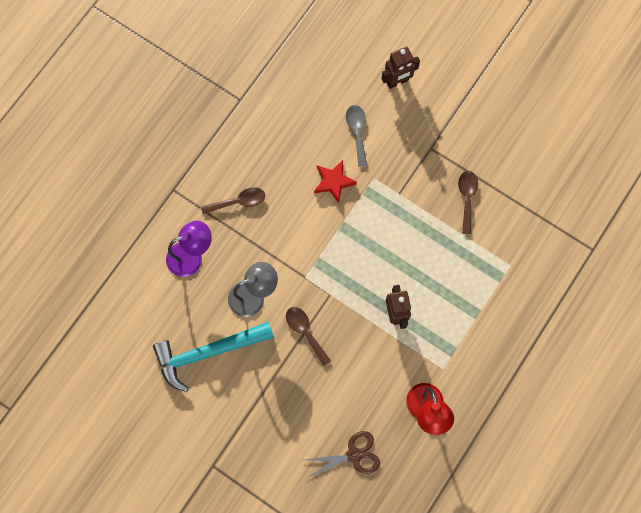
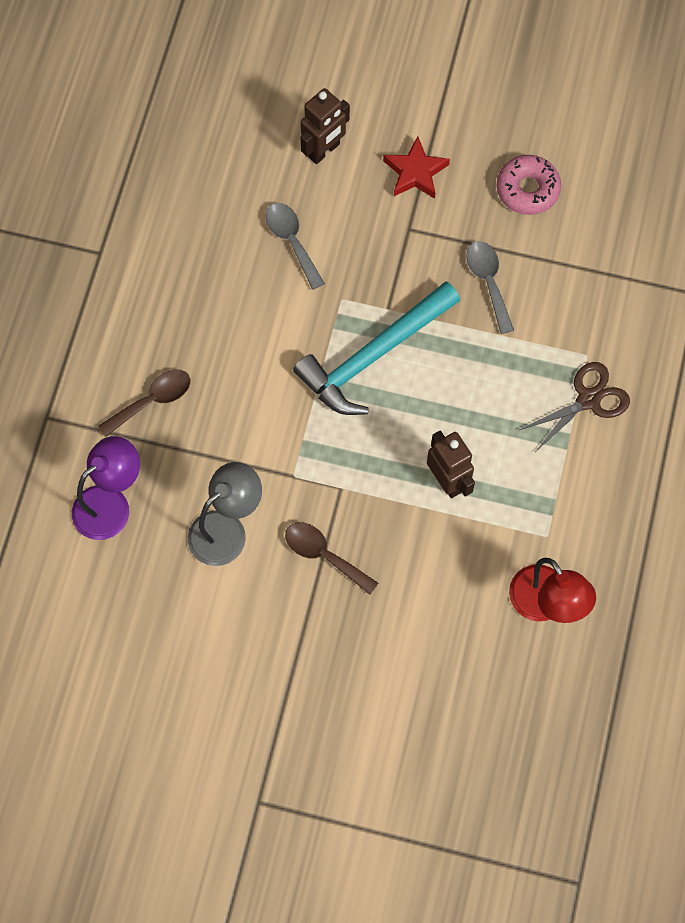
camera: 20 degrees left, 5 degrees down
turquoise hammer [153,322,274,392] -> turquoise hammer moved to [293,282,460,415]
brown scissors [306,431,380,477] -> brown scissors moved to [520,362,630,451]
red star [314,160,357,203] -> red star moved to [383,136,450,199]
brown spoon [458,171,478,234] -> grey spoon [467,241,514,334]
none -> pink donut [497,155,561,215]

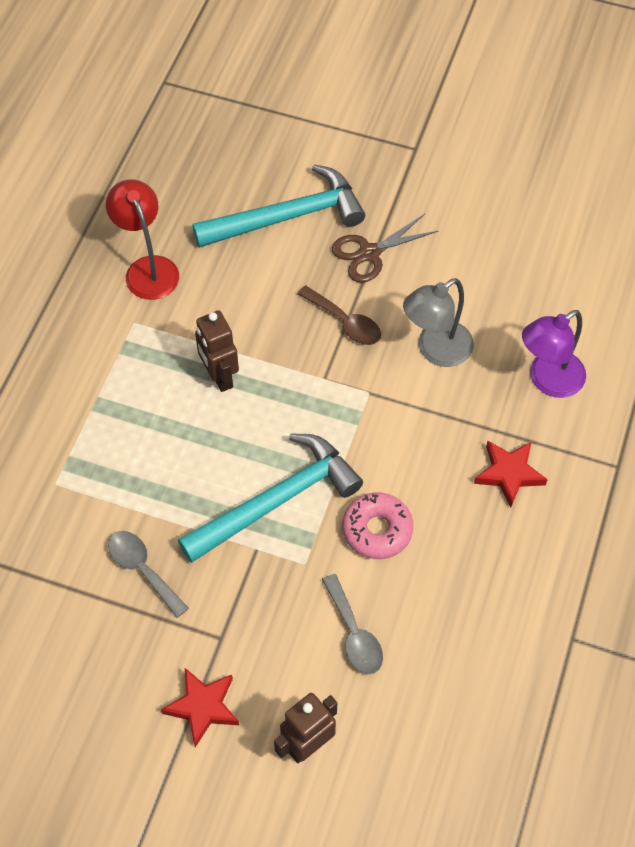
camera: 175 degrees left, 10 degrees down
brown spoon [98,370,190,437] -> red star [474,441,548,508]
grey spoon [467,241,514,334] -> grey spoon turned 150 degrees clockwise [108,531,189,618]
pink donut [497,155,561,215] -> pink donut moved to [343,492,413,559]
brown scissors [520,362,630,451] -> brown scissors moved to [332,214,438,283]
none -> turquoise hammer [192,164,365,248]

